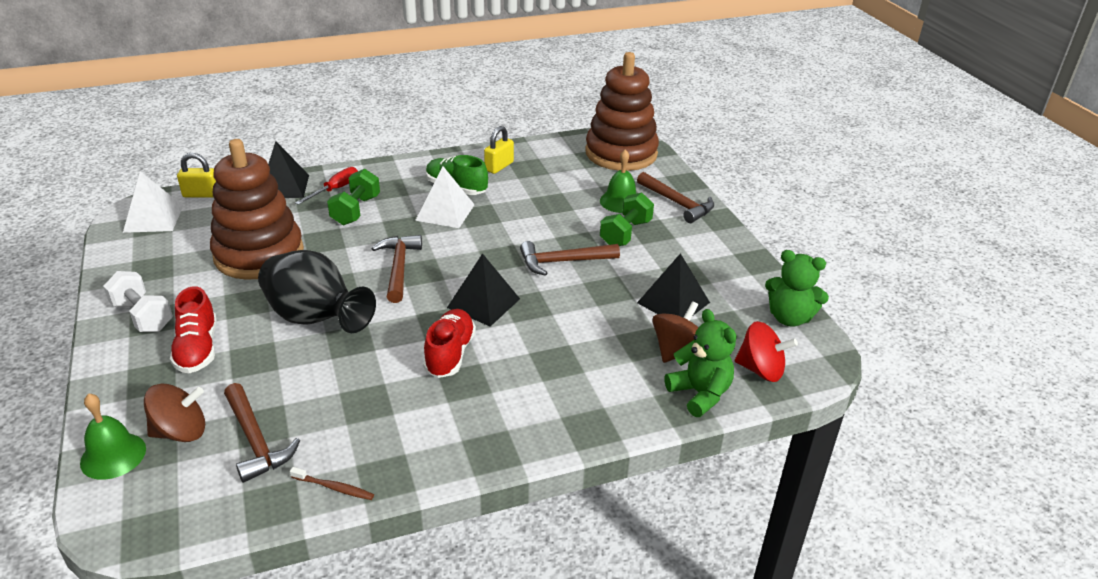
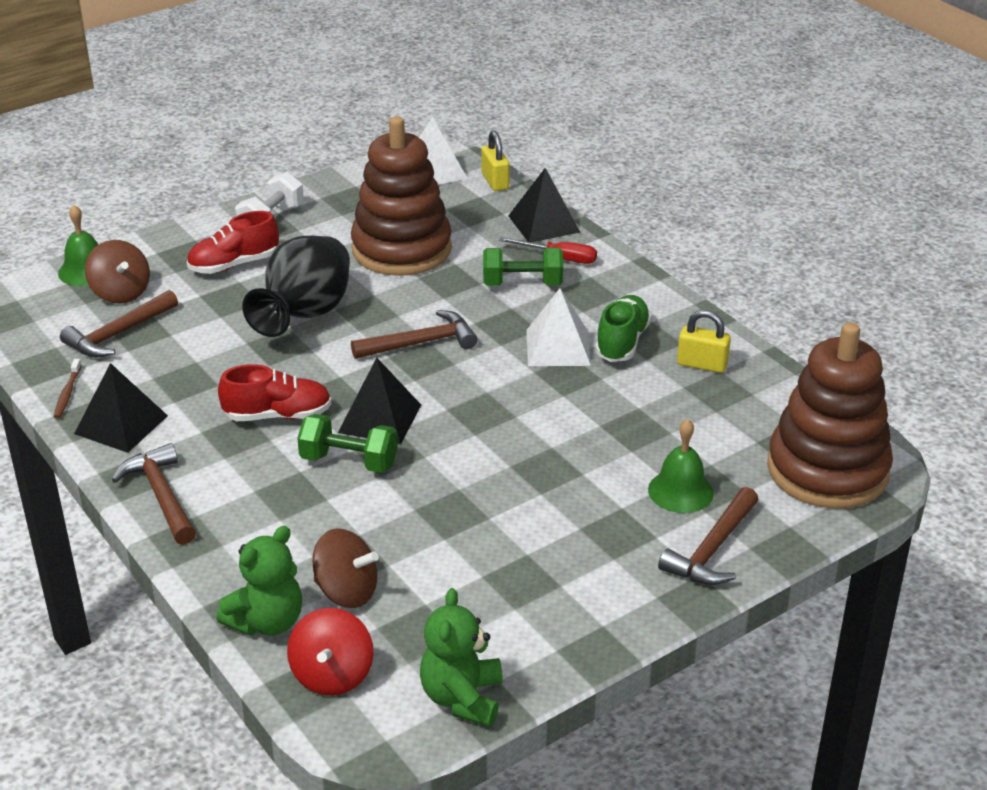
camera: 75 degrees right, 0 degrees up
brown hammer [520,241,620,276] -> brown hammer moved to [112,443,196,545]
green dumbbell [600,192,654,246] -> green dumbbell moved to [297,414,398,473]
black pyramid [637,253,710,318] -> black pyramid moved to [74,363,168,453]

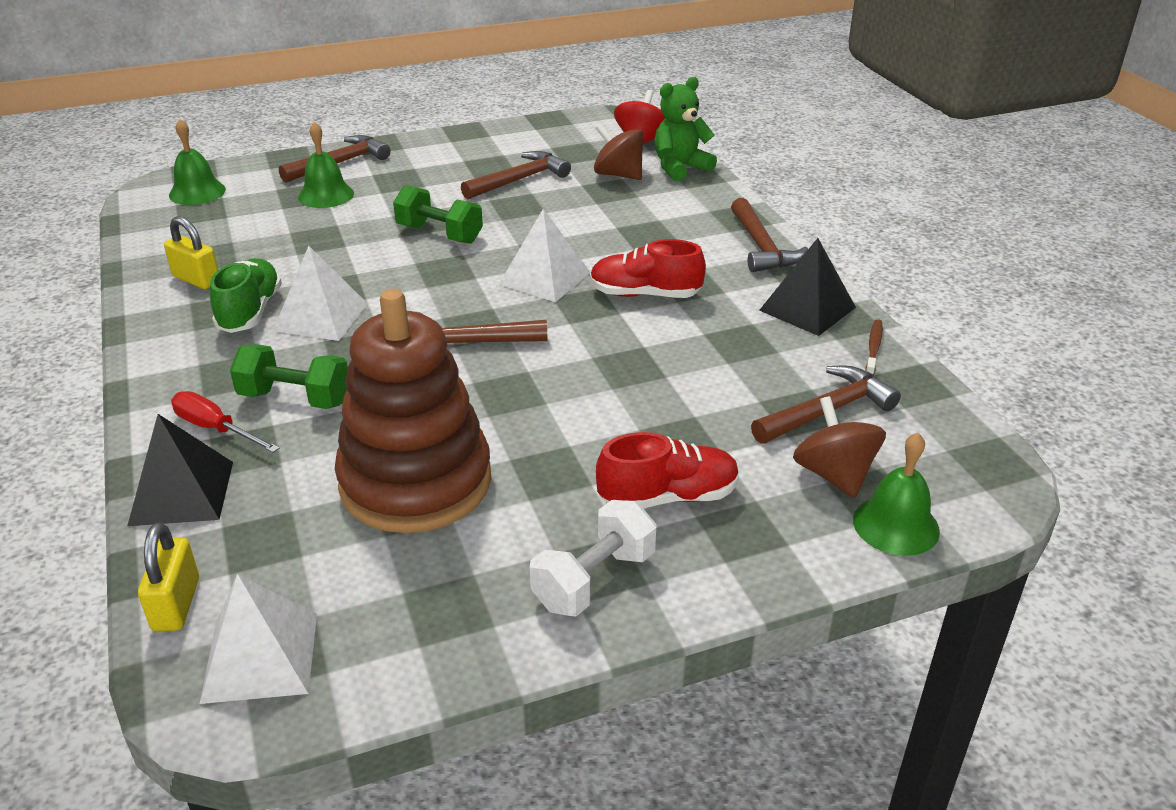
camera: 165 degrees left, 0 degrees up
black vase [242,236,350,337] -> none
green dumbbell [297,414,398,473] -> green dumbbell moved to [393,185,483,244]
black pyramid [338,358,421,444] -> white pyramid [499,209,590,302]
green teddy bear [420,588,503,727] -> none
green shoe [595,295,651,362] -> green shoe turned 150 degrees clockwise [210,258,282,333]
brown stacking toy [767,322,893,509] -> green bell [169,119,226,205]
none -> brown hammer [461,151,571,199]

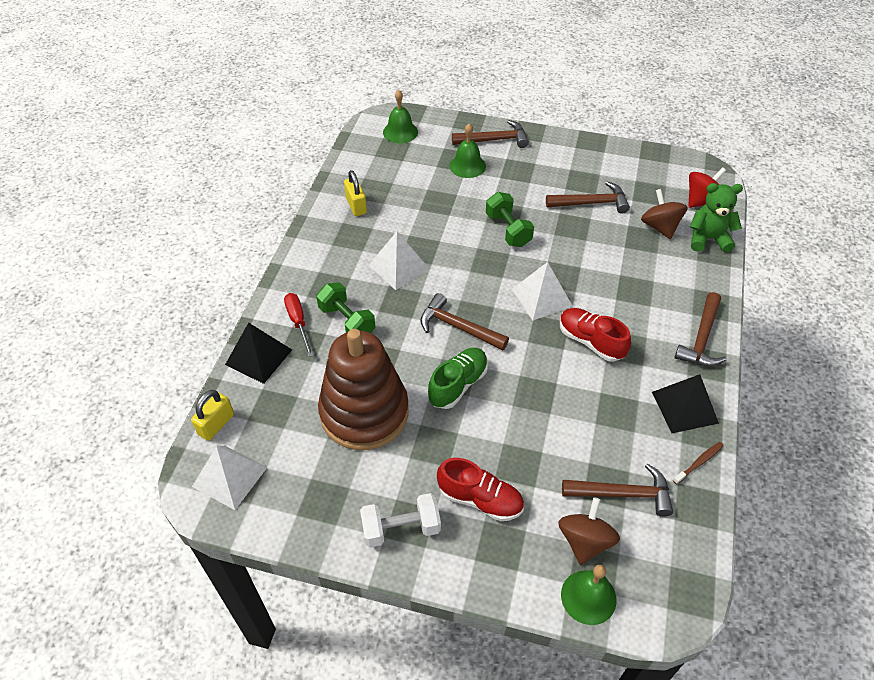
camera: 35 degrees right, 15 degrees up
green shoe [210,258,282,333] -> green shoe moved to [428,348,488,409]

